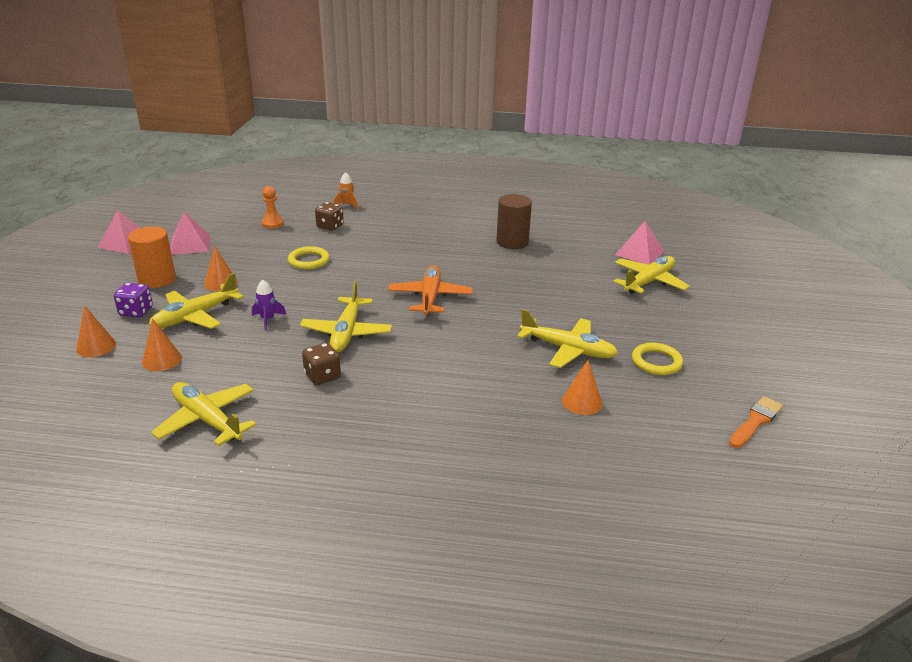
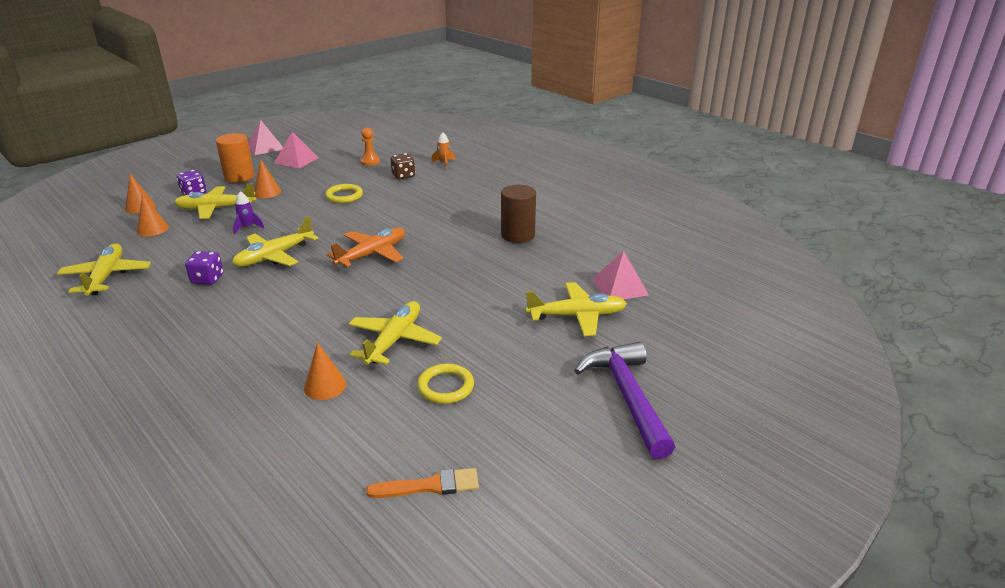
camera: 40 degrees right, 0 degrees up
brown dice [302,343,341,385] -> purple dice [185,251,223,285]
yellow plane [517,309,618,368] -> yellow plane turned 135 degrees counterclockwise [349,301,442,365]
none -> purple hammer [574,342,675,459]

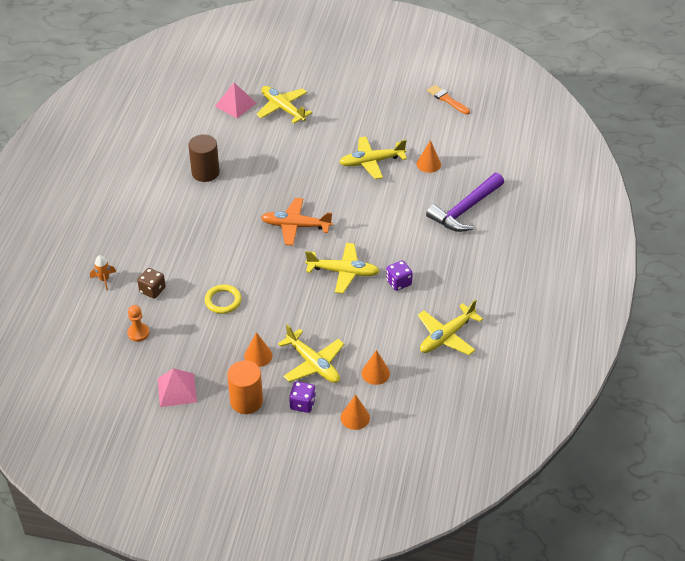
camera: 125 degrees left, 15 degrees up
purple rocket [233,192,264,234] -> none
pink pyramid [248,120,283,155] -> none
yellow ring [417,364,474,404] -> none
purple hammer [574,342,675,459] -> purple hammer moved to [426,173,504,232]

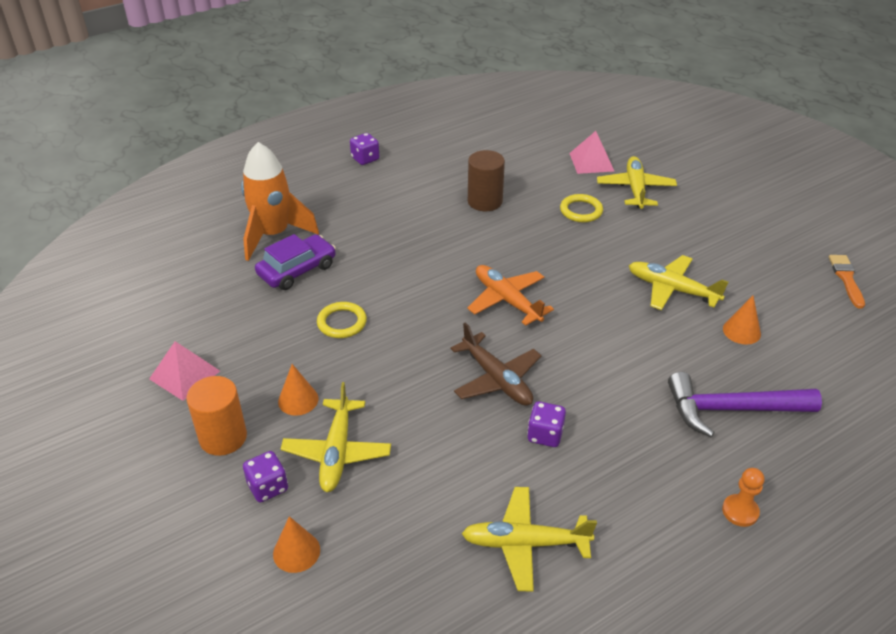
camera: 45 degrees right, 5 degrees down
orange rocket [90,255,116,290] -> orange rocket [241,142,319,261], size x2.46
orange pawn [127,305,150,342] -> orange pawn moved to [722,468,764,527]
brown dice [137,268,166,299] -> purple car [255,234,336,290]
yellow plane [305,243,380,294] -> brown plane [451,322,541,406]
orange cone [361,350,390,385] -> none
none -> purple dice [350,133,379,165]
none -> yellow ring [560,194,603,222]

